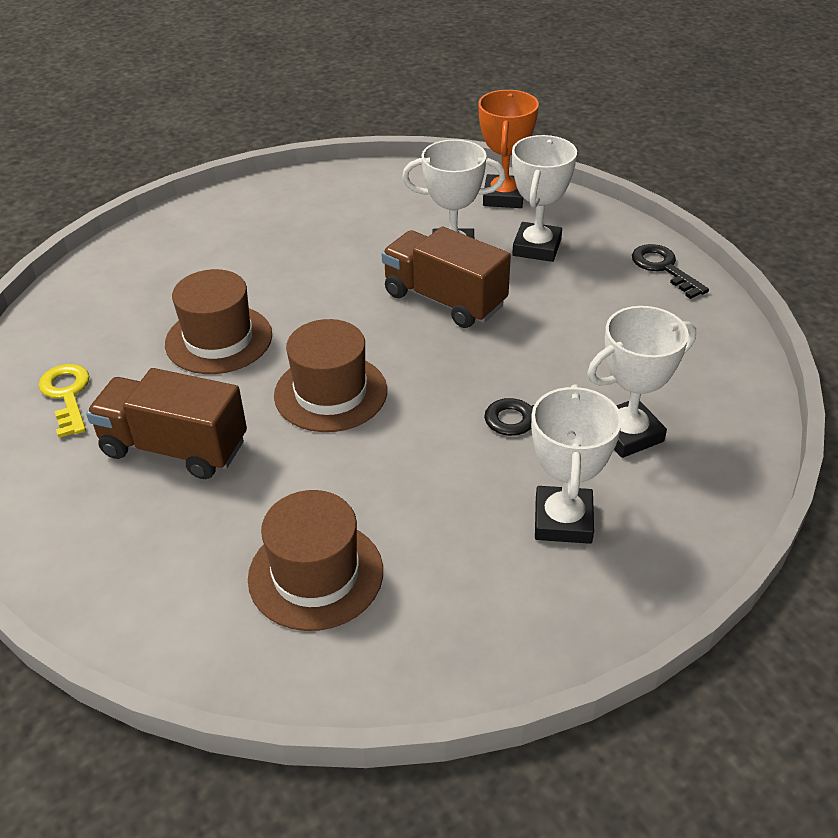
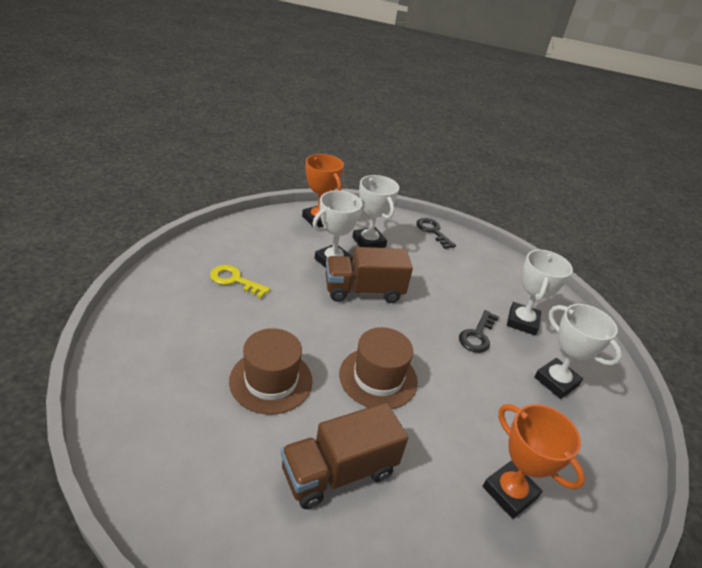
camera: 50 degrees left, 5 degrees down
yellow key [39,364,90,438] -> yellow key moved to [210,265,270,298]
brown hat [248,490,383,631] -> orange trophy [483,404,585,519]
black key [632,244,709,299] -> black key turned 45 degrees clockwise [416,218,456,249]

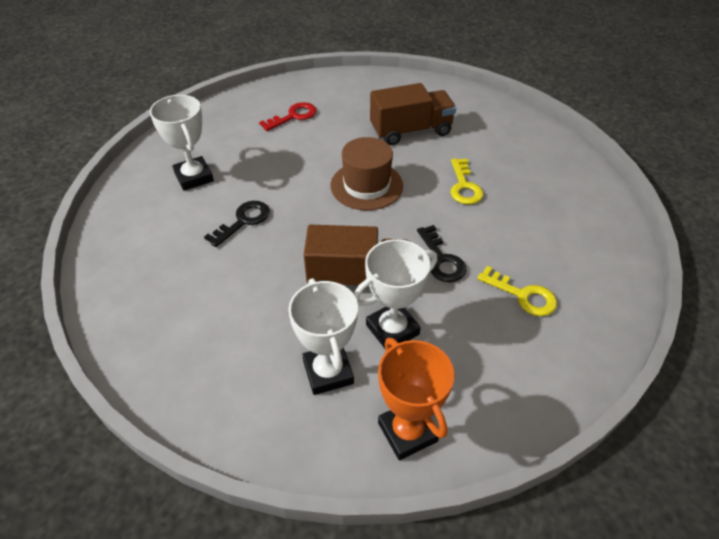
camera: 165 degrees left, 10 degrees up
brown hat [229,328,313,415] -> yellow key [450,158,484,205]
black key [416,218,456,249] -> black key moved to [417,225,467,282]
orange trophy [483,404,585,519] -> red key [259,102,317,131]
white trophy [507,250,573,335] -> none

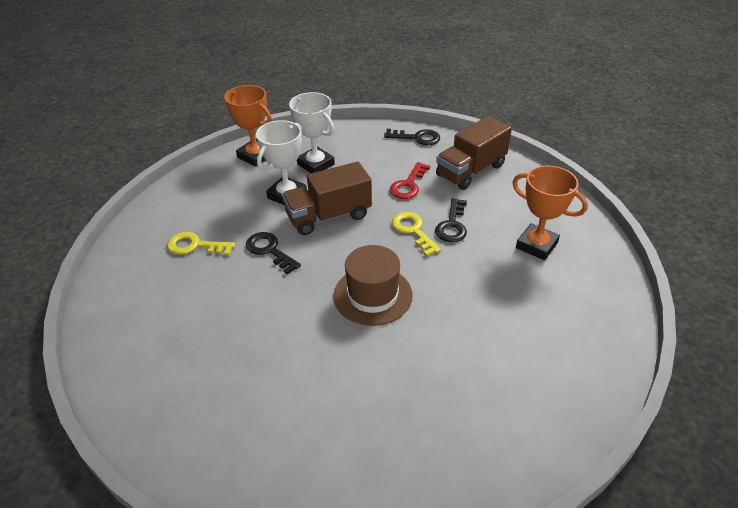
camera: 155 degrees right, 5 degrees down
white trophy [150,95,214,191] -> orange trophy [512,166,588,260]
red key [259,102,317,131] -> red key moved to [390,162,430,199]
brown truck [370,83,456,145] -> brown truck moved to [436,116,512,190]
yellow key [450,158,484,205] -> yellow key moved to [392,212,441,256]
none -> black key [384,129,440,145]

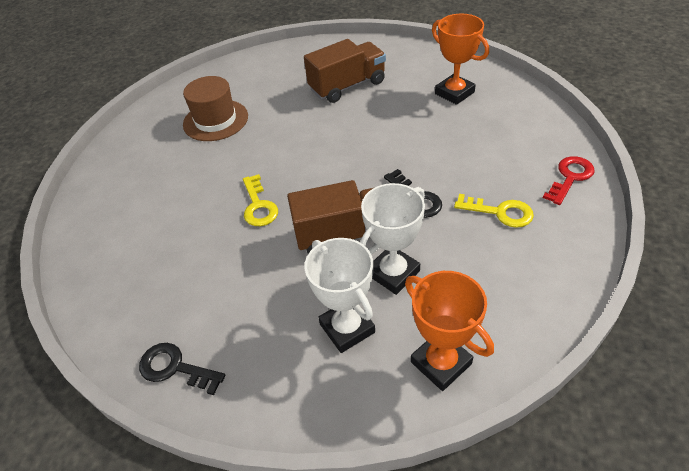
camera: 165 degrees left, 5 degrees up
brown hat [333,245,413,326] -> brown hat moved to [183,76,248,141]
red key [390,162,430,199] -> red key moved to [543,156,594,205]
black key [435,198,467,242] -> none
brown truck [436,116,512,190] -> brown truck moved to [304,39,386,103]
orange trophy [512,166,588,260] -> orange trophy moved to [432,14,489,105]

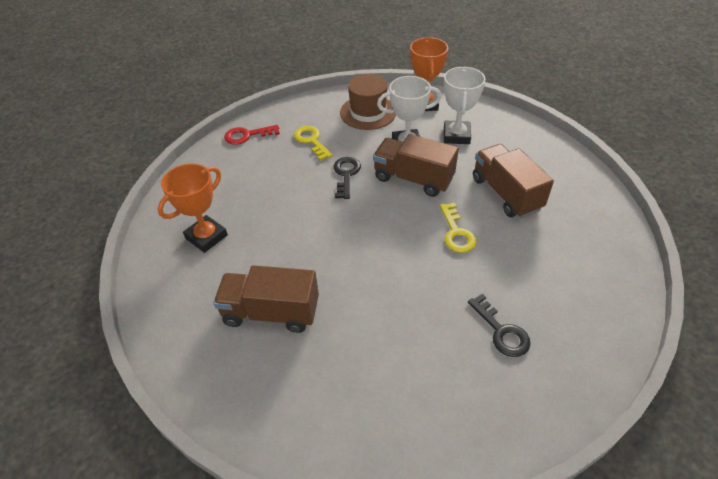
camera: 145 degrees left, 0 degrees up
black key [139,343,225,395] -> black key moved to [468,294,531,357]
brown hat [183,76,248,141] -> brown hat moved to [340,74,396,130]
yellow key [243,174,278,226] -> yellow key turned 150 degrees clockwise [440,203,476,253]
orange trophy [432,14,489,105] -> orange trophy turned 45 degrees clockwise [158,163,228,253]
none -> brown truck [473,144,554,218]

